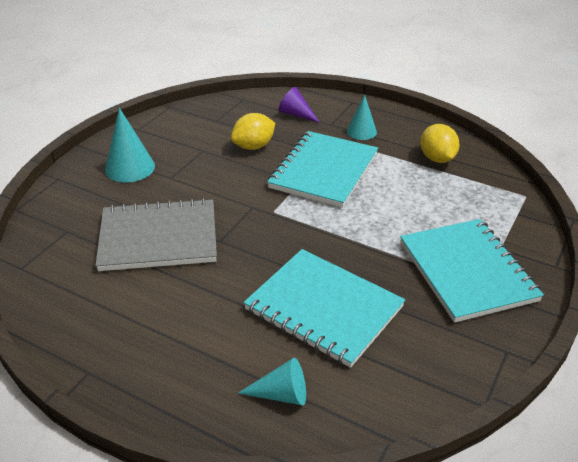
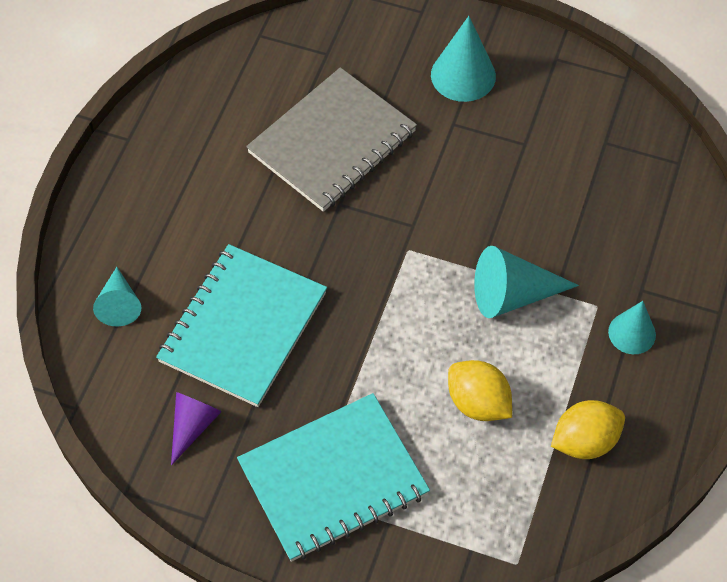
camera: 80 degrees right, 20 degrees up
grey notebook [95,198,217,271] -> grey notebook turned 60 degrees clockwise [246,67,417,212]
yellow lemon [231,113,275,150] -> yellow lemon moved to [448,360,512,421]
turquoise notebook [267,131,378,208] -> turquoise cone [474,246,579,318]
purple cone [279,87,320,123] -> purple cone moved to [171,392,222,466]

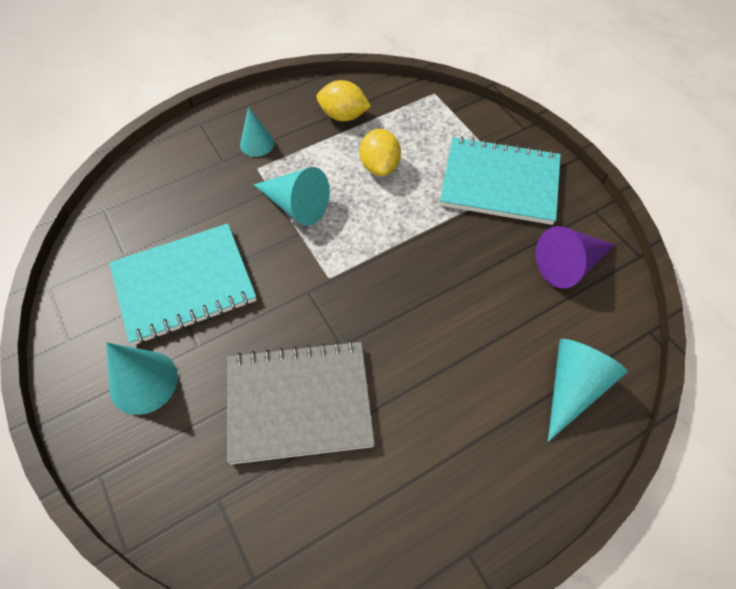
camera: 140 degrees left, 0 degrees up
turquoise cone [93,267,142,326] -> turquoise cone [548,339,627,442], size x1.52
turquoise notebook [156,244,327,407] -> turquoise notebook moved to [109,223,257,345]
purple cone [171,392,222,466] -> purple cone [535,226,615,288], size x1.52

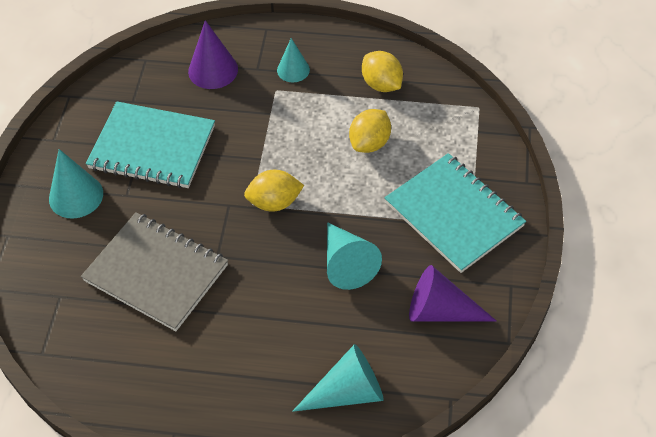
camera: 40 degrees right, 5 degrees down
turquoise cone [254,167,330,226] -> turquoise cone moved to [327,222,382,290]
none -> purple cone [188,20,238,89]
none -> yellow lemon [244,170,304,212]

